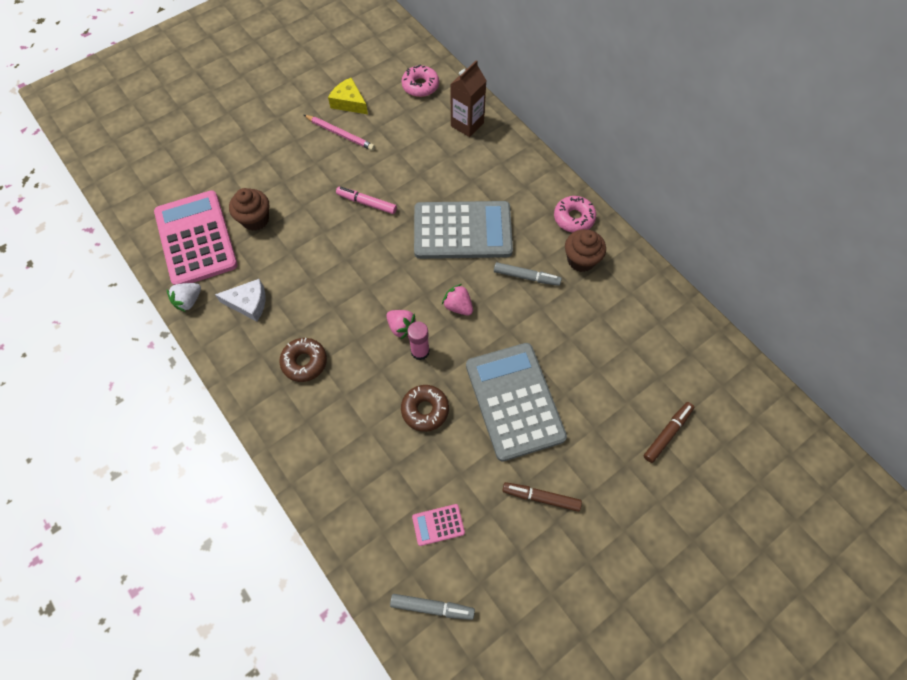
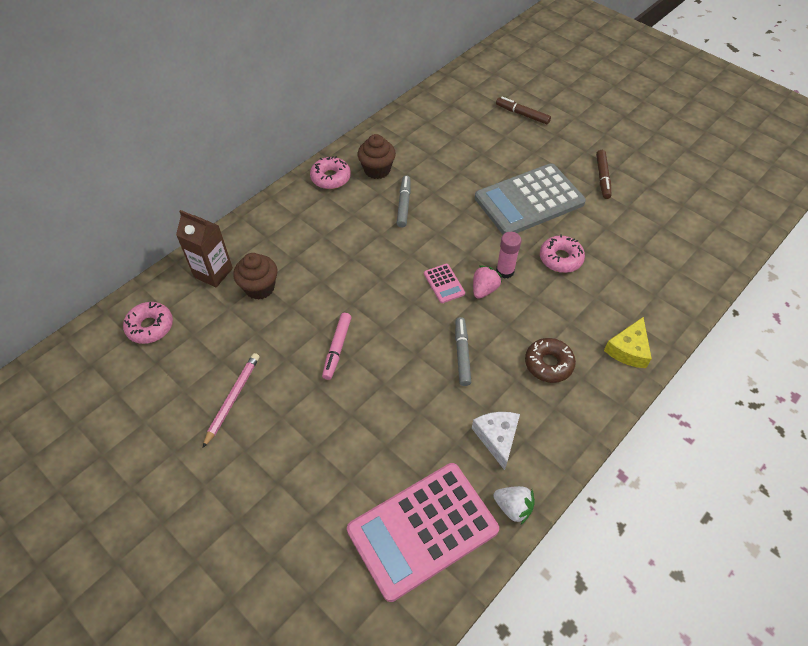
camera: 100 degrees left, 10 degrees down
brown cupcake [229,188,269,231] -> brown cupcake moved to [233,253,277,300]
yellow cheese [328,78,368,114] -> yellow cheese moved to [604,317,652,368]
grey marker [390,594,475,620] -> grey marker moved to [455,317,471,386]
brown donut [401,385,449,432] -> pink donut [540,234,585,273]
pink calculator [412,504,465,546] -> pink calculator moved to [424,264,465,303]
grey calculator [414,201,513,259] -> none
pink strawberry [442,284,473,316] -> none

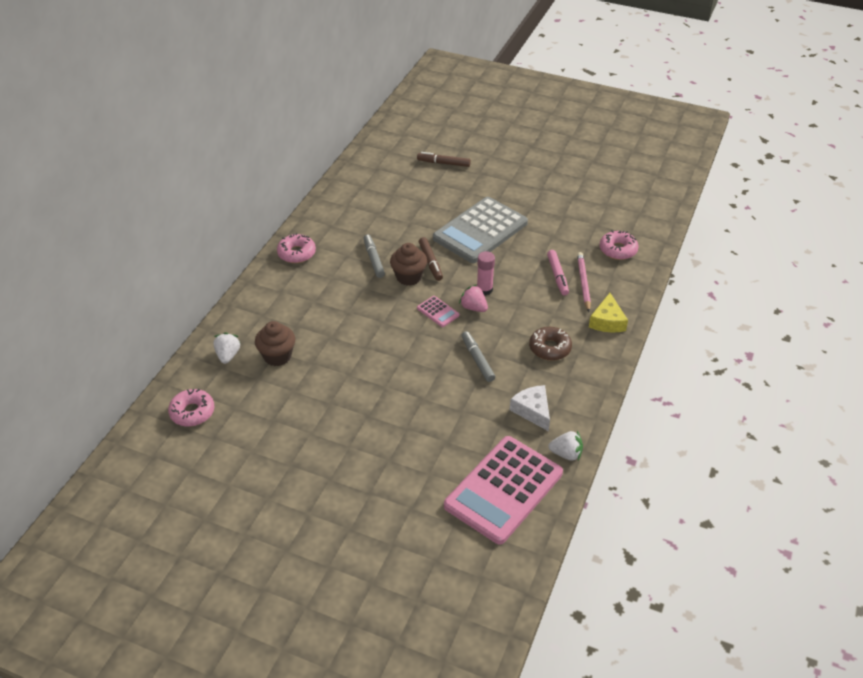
camera: 20 degrees left, 10 degrees down
brown carton [176,210,233,287] -> white strawberry [213,332,240,364]
pink pencil [203,353,260,448] -> pink pencil moved to [577,252,591,312]
pink marker [322,313,352,380] -> pink marker moved to [547,250,569,296]
brown cupcake [358,134,396,179] -> brown cupcake moved to [390,243,427,286]
pink strawberry [473,265,502,299] -> pink strawberry turned 60 degrees counterclockwise [459,285,488,312]
pink donut [540,234,585,273] -> pink donut moved to [599,230,638,260]
brown marker [596,150,612,199] -> brown marker moved to [419,237,443,281]

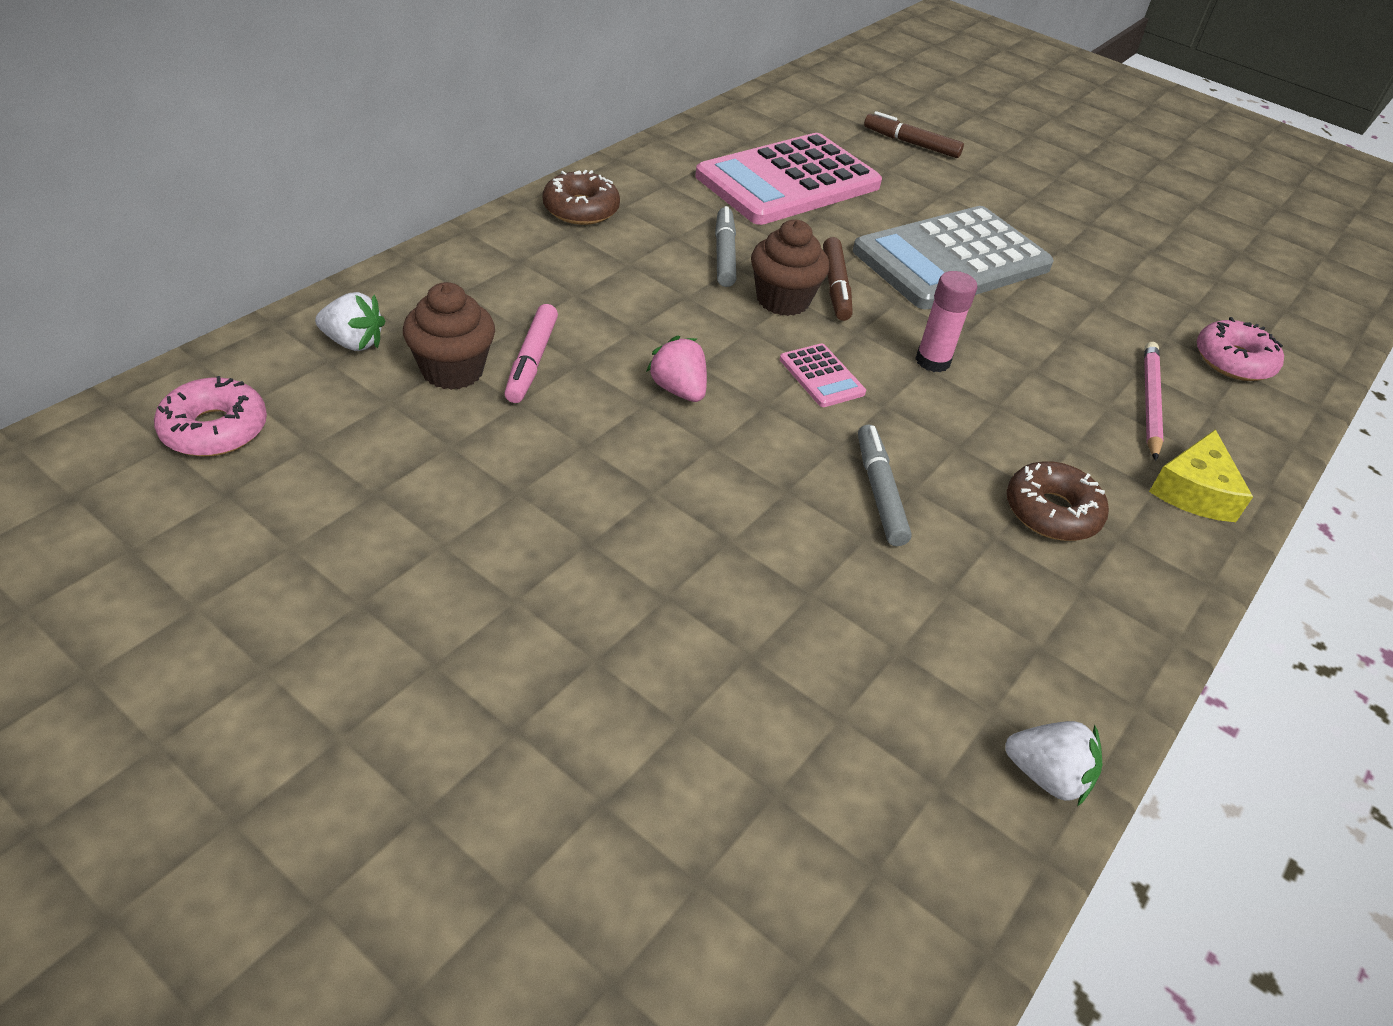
camera: 10 degrees right, 0 degrees up
white strawberry [213,332,240,364] -> white strawberry turned 90 degrees clockwise [315,292,385,351]
pink donut [277,233,316,263] -> brown donut [542,170,620,225]
pink calculator [444,436,563,544] -> pink calculator moved to [695,133,882,225]
pink strawberry [459,285,488,312] -> pink strawberry moved to [646,336,707,402]
white cheese [510,385,550,431] -> none
pink marker [547,250,569,296] -> pink marker moved to [504,304,558,403]

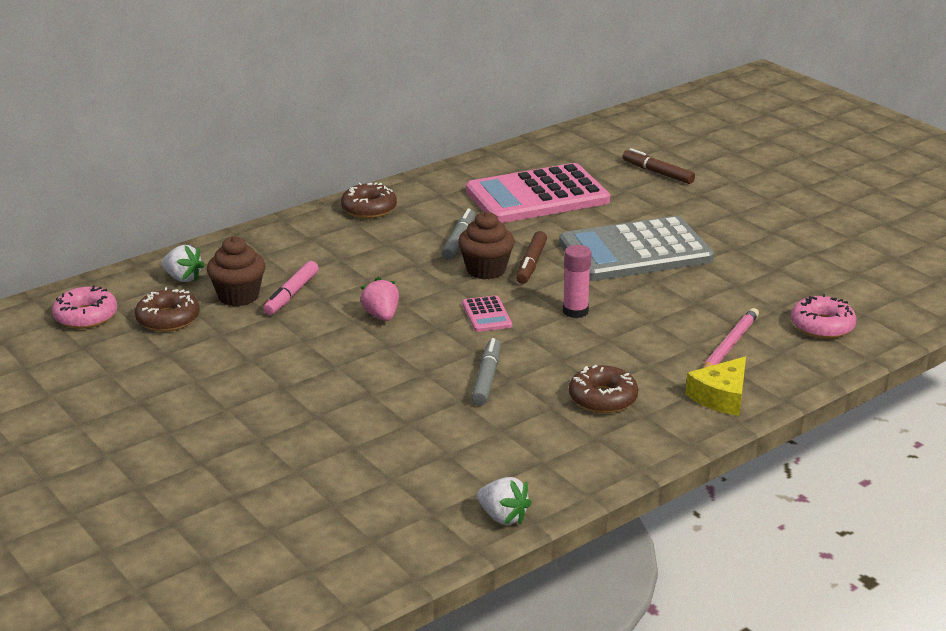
camera: 20 degrees right, 15 degrees down
none -> brown donut [135,287,200,332]

